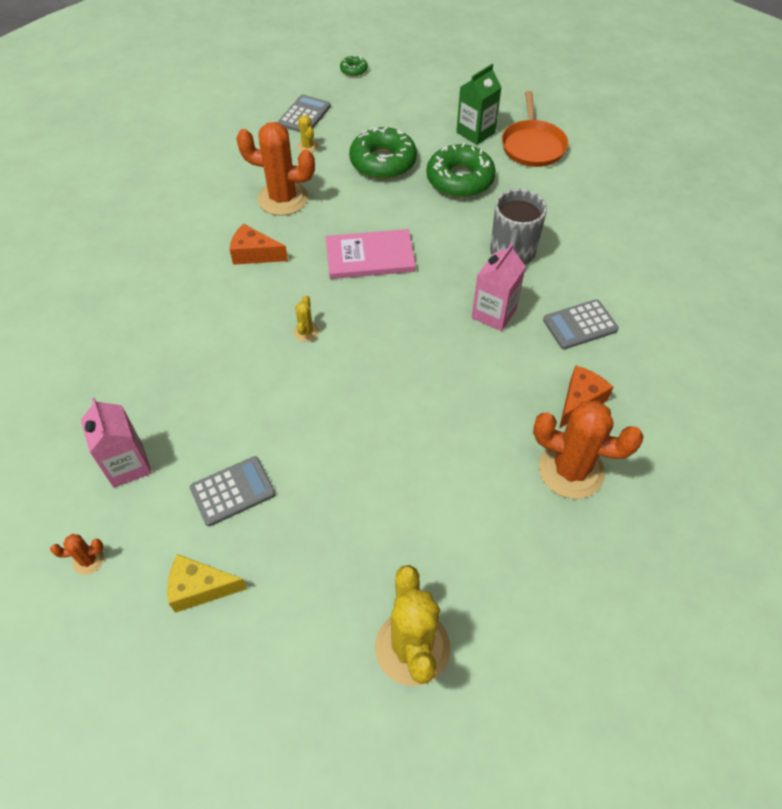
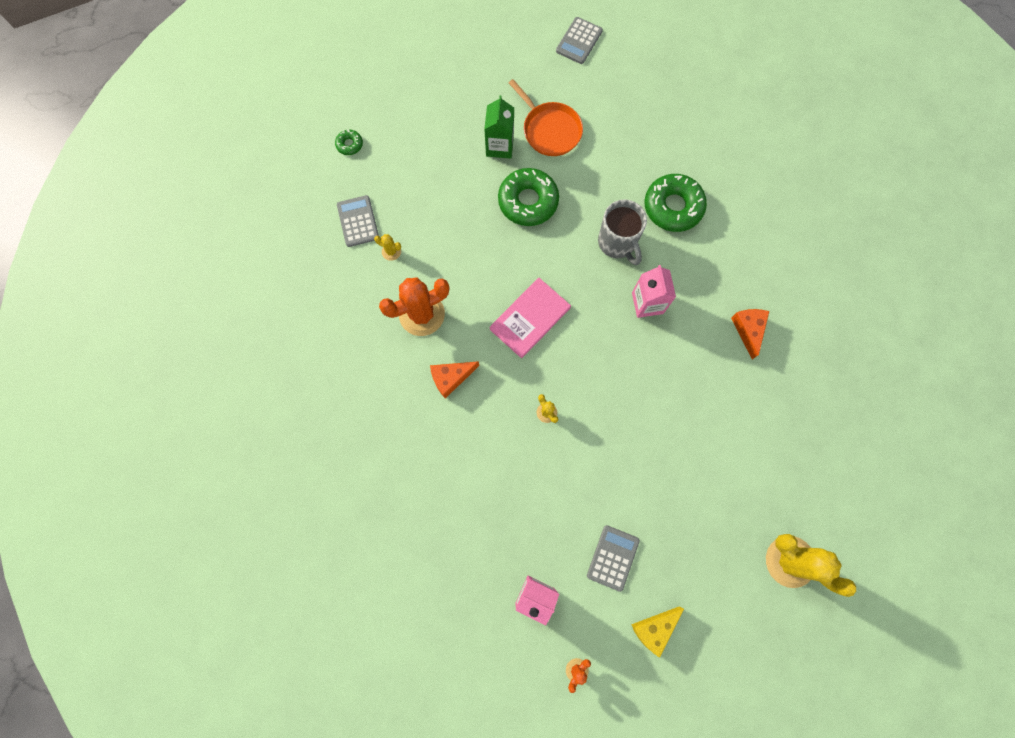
camera: 40 degrees left, 20 degrees up
green donut [349,127,417,179] -> green donut moved to [644,174,707,232]
orange cactus [533,401,644,499] -> none
grey calculator [543,299,619,349] -> grey calculator moved to [556,17,603,64]

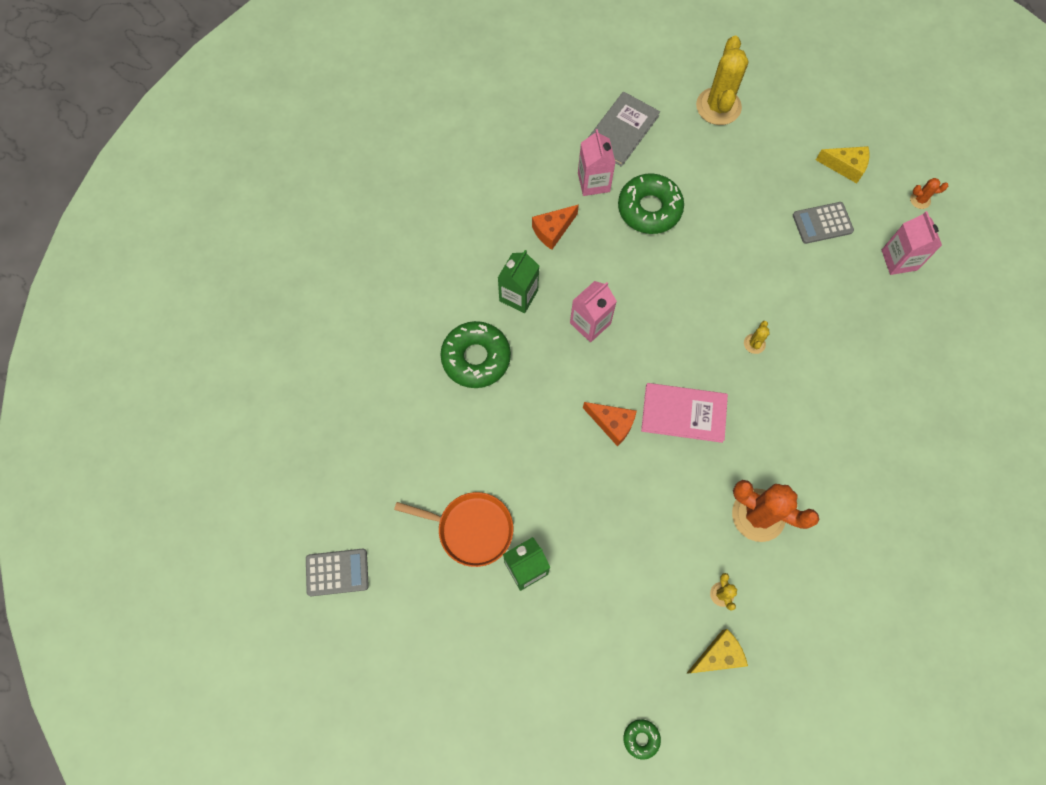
camera: 125 degrees left, 5 degrees down
grey calculator [337,195,379,247] -> yellow cheese [687,629,748,673]
orange cheese [430,361,479,398] -> orange cheese moved to [583,402,637,446]
green donut [498,168,559,226] -> green donut moved to [618,173,684,234]
orange pan [509,79,583,156] -> orange pan turned 90 degrees clockwise [394,492,513,567]
grey mug [598,199,647,265] -> none
none -> green carton [498,250,539,313]
none -> pink carton [578,129,615,196]
none -> grey book [589,91,660,167]

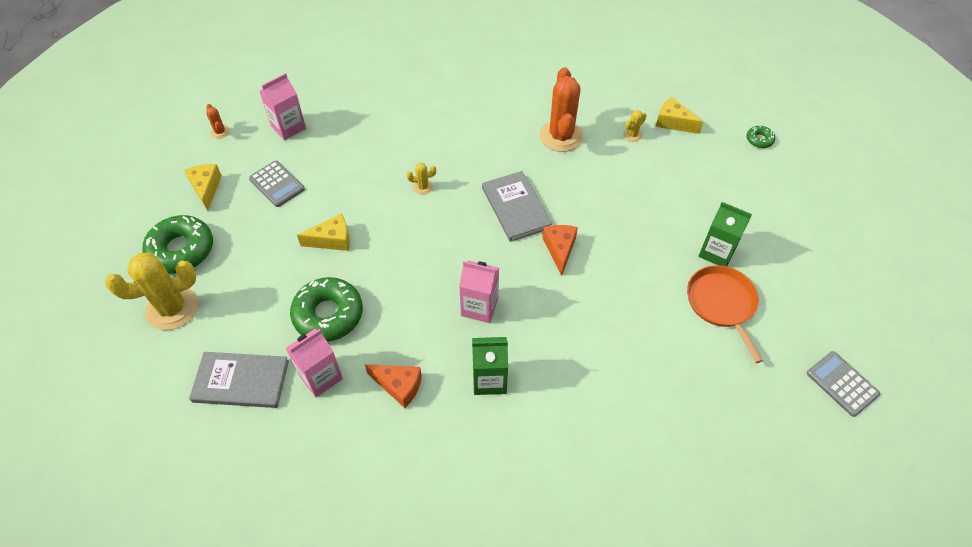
camera: 120 degrees left, 15 degrees down
green donut [440,321,511,388] -> green donut moved to [142,215,213,274]
pink book [641,383,728,443] -> grey book [482,171,552,242]
none -> yellow cheese [297,214,350,251]

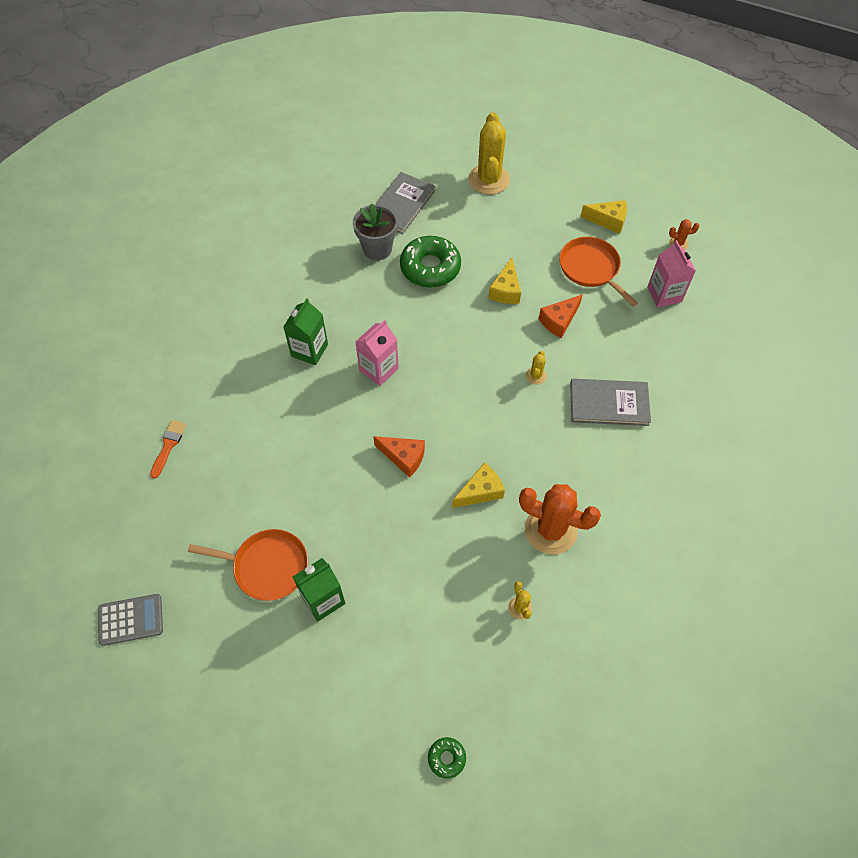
camera: 115 degrees right, 5 degrees up
green donut [142,215,213,274] -> none
grey calculator [249,161,305,207] -> orange pan [559,237,638,306]
pink carton [286,329,343,397] -> grey flower pot [353,203,398,260]
orange cheese [365,364,422,408] -> orange cheese moved to [539,294,583,338]
grey book [482,171,552,242] -> grey book moved to [570,379,651,426]
yellow cheese [656,97,703,134] -> yellow cheese moved to [452,462,505,508]
none -> orange brush [150,420,187,479]

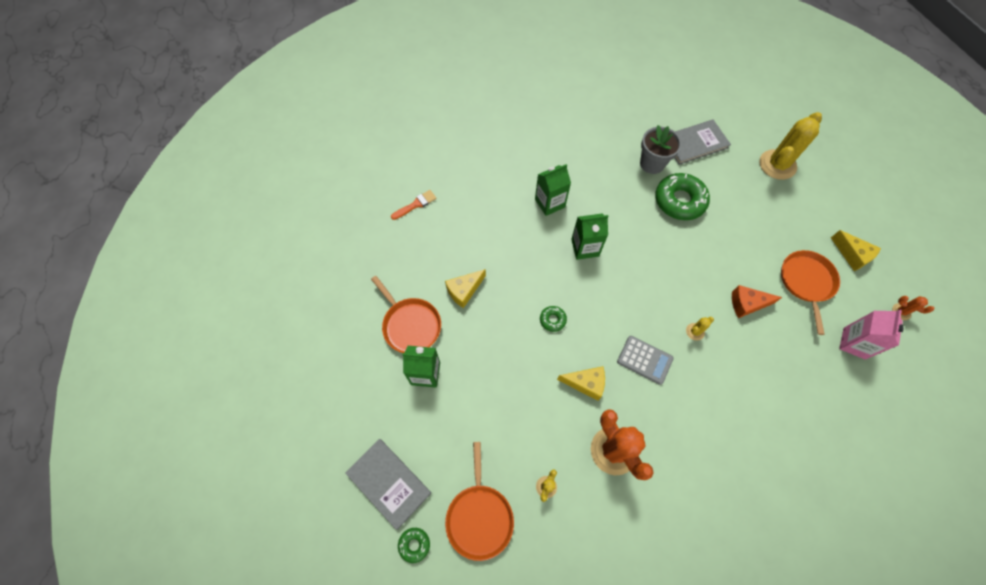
camera: 40 degrees right, 5 degrees up
grey calculator [98,594,163,646] -> grey calculator moved to [617,336,674,385]
pink carton [355,320,399,386] -> green carton [571,214,609,260]
orange cheese [373,436,425,478] -> green donut [540,306,567,332]
yellow cheese [489,258,521,304] -> yellow cheese moved to [445,269,486,308]
grey book [570,379,651,426] -> grey book moved to [345,439,431,530]
none -> orange pan [445,442,514,561]

